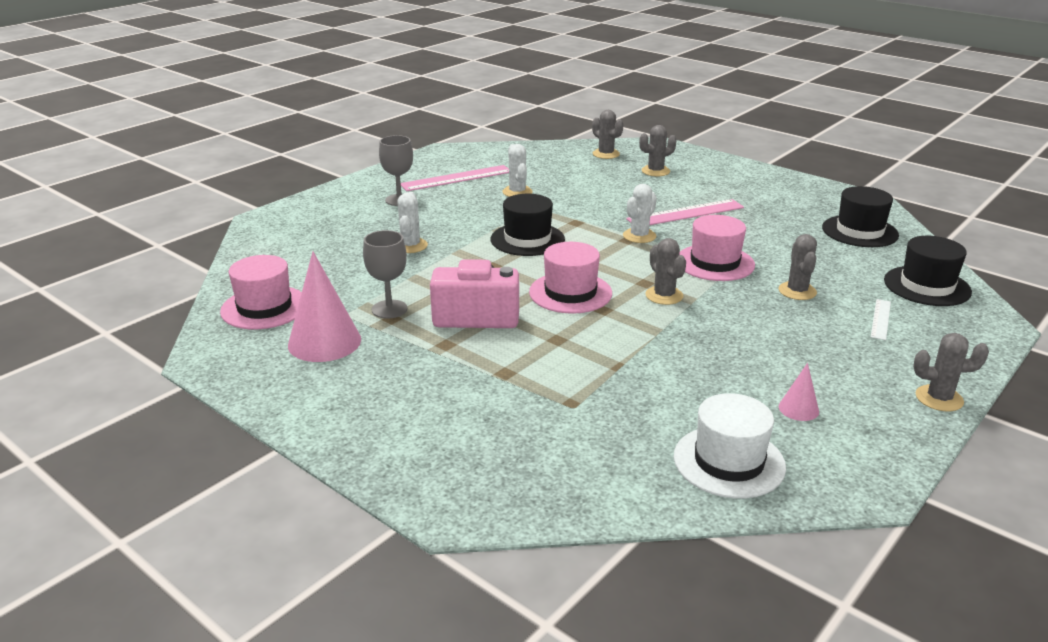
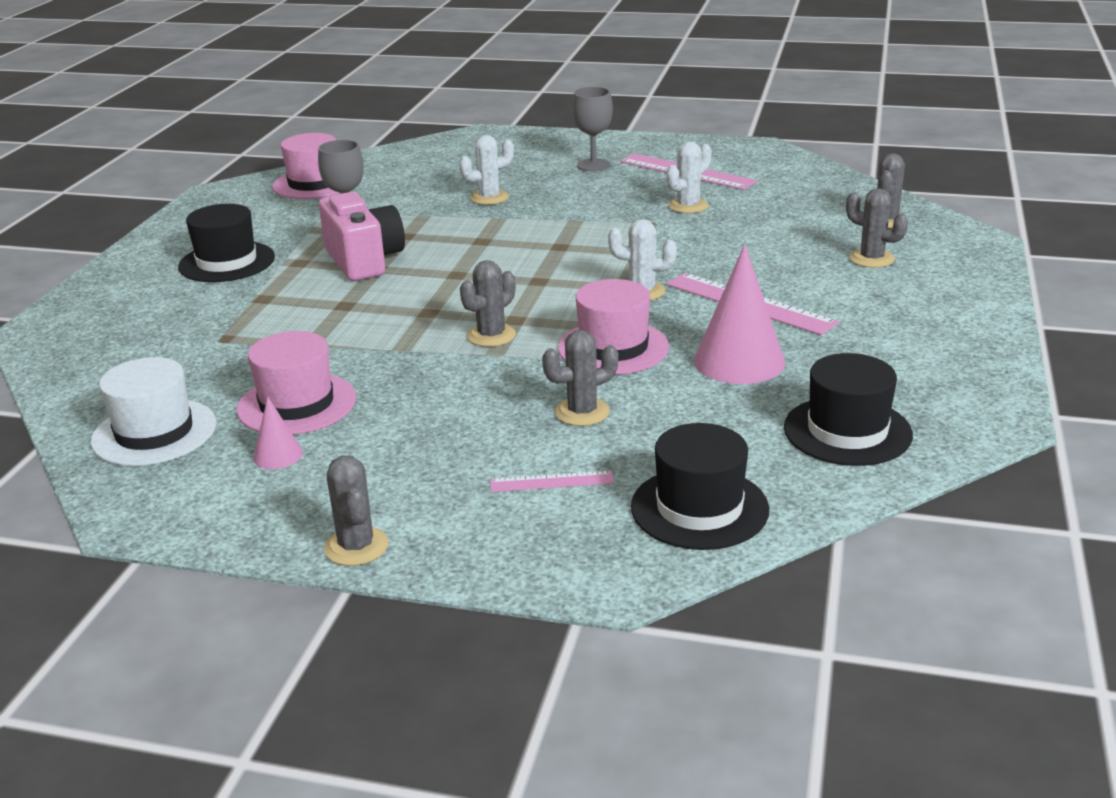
camera: 65 degrees right, 0 degrees up
pink cone [288,252,361,362] -> pink cone moved to [694,244,785,384]
black hat [491,194,565,256] -> black hat moved to [178,204,275,282]
pink hat [529,242,612,314] -> pink hat moved to [237,331,356,435]
white ruler [871,299,891,340] -> pink ruler [490,471,614,492]

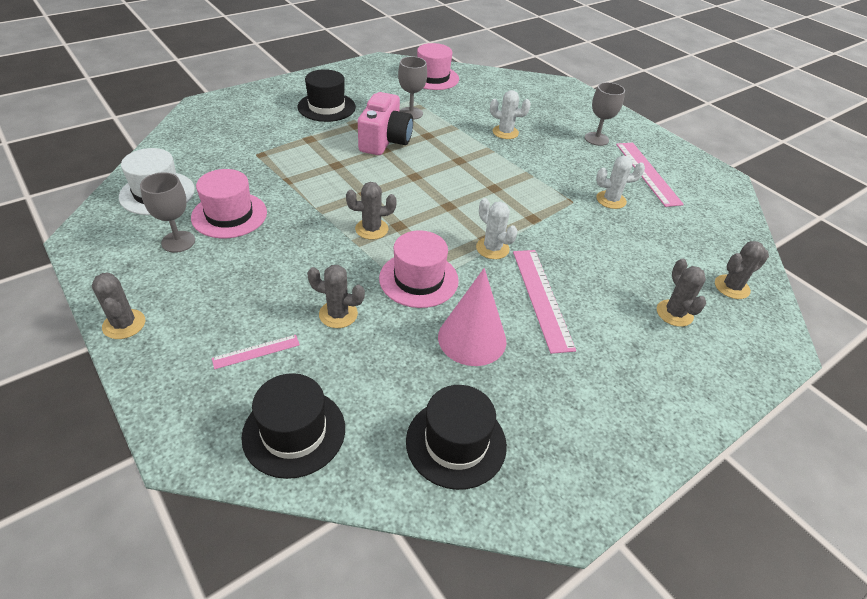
camera: 35 degrees right, 15 degrees up
pink cone [253,397,303,469] -> grey goblet [140,172,195,253]
grey cactus [324,455,389,566] -> grey cactus turned 45 degrees counterclockwise [92,272,145,339]
pink ruler [490,471,614,492] -> pink ruler turned 60 degrees counterclockwise [212,335,300,369]

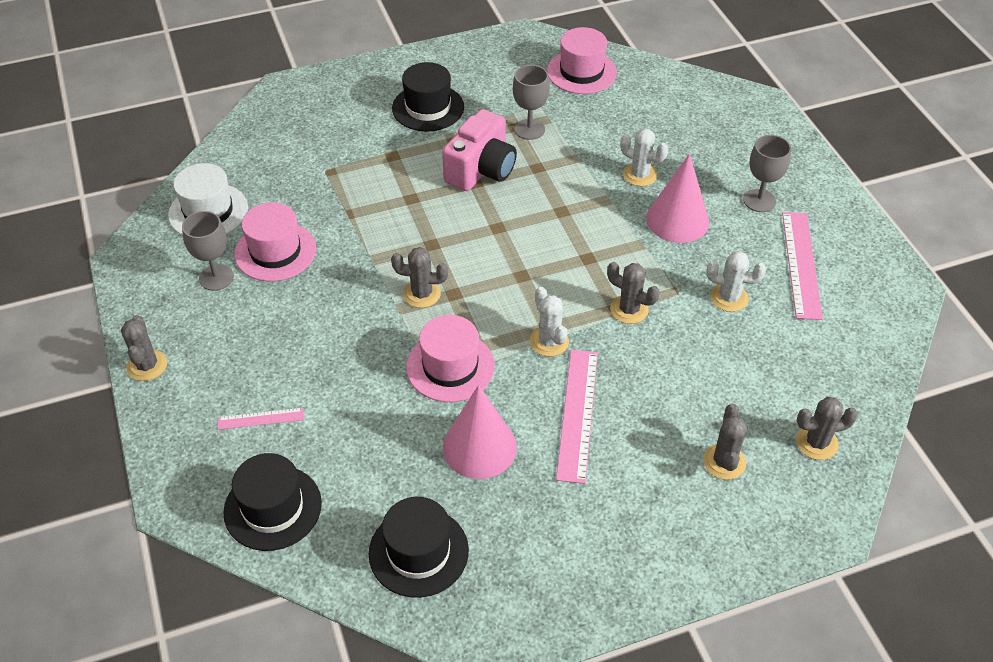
camera: 20 degrees right, 5 degrees up
grey cactus [307,265,365,328] -> grey cactus moved to [607,262,660,324]
none -> pink cone [646,153,709,243]

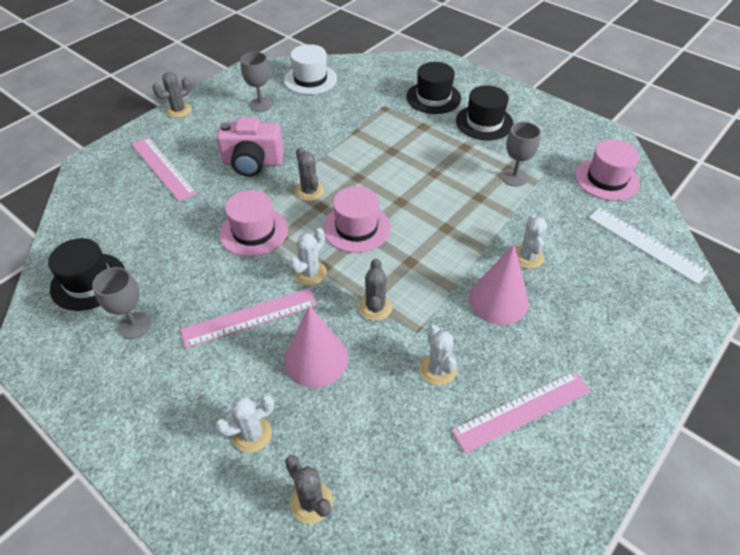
camera: 60 degrees right, 0 degrees up
pink ruler [218,408,304,430] -> pink ruler [131,137,197,202], size x1.90
black hat [223,453,322,551] -> black hat moved to [406,62,461,114]
pink hat [234,202,316,281] -> pink hat moved to [323,186,391,253]
pink camera [442,109,517,191] -> pink camera moved to [217,118,284,177]
pink cone [443,385,517,479] -> pink cone moved to [284,305,348,388]
grey cactus [703,404,747,480] -> white cactus [215,395,275,453]
grey goblet [743,135,791,212] -> grey goblet moved to [92,267,151,339]
none -> white ruler [588,208,709,284]

